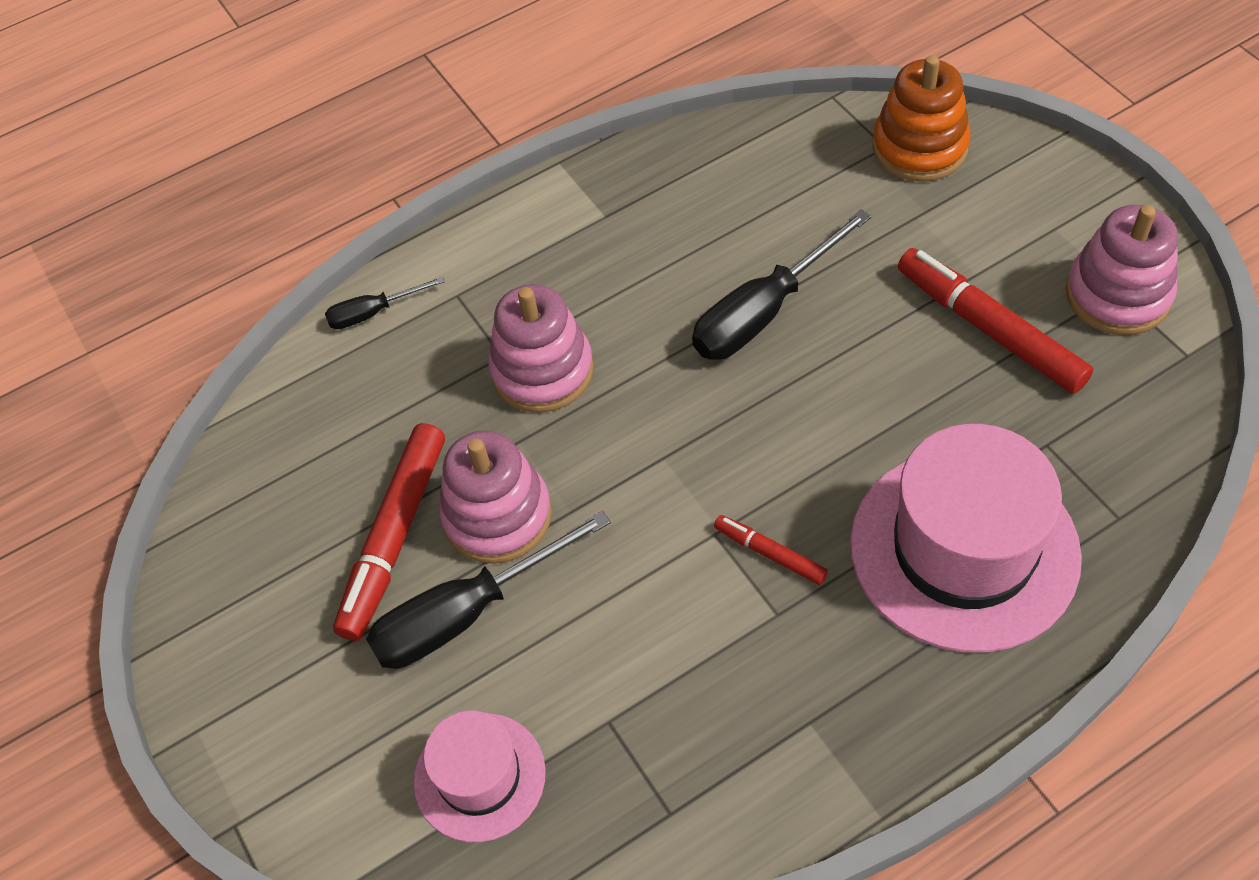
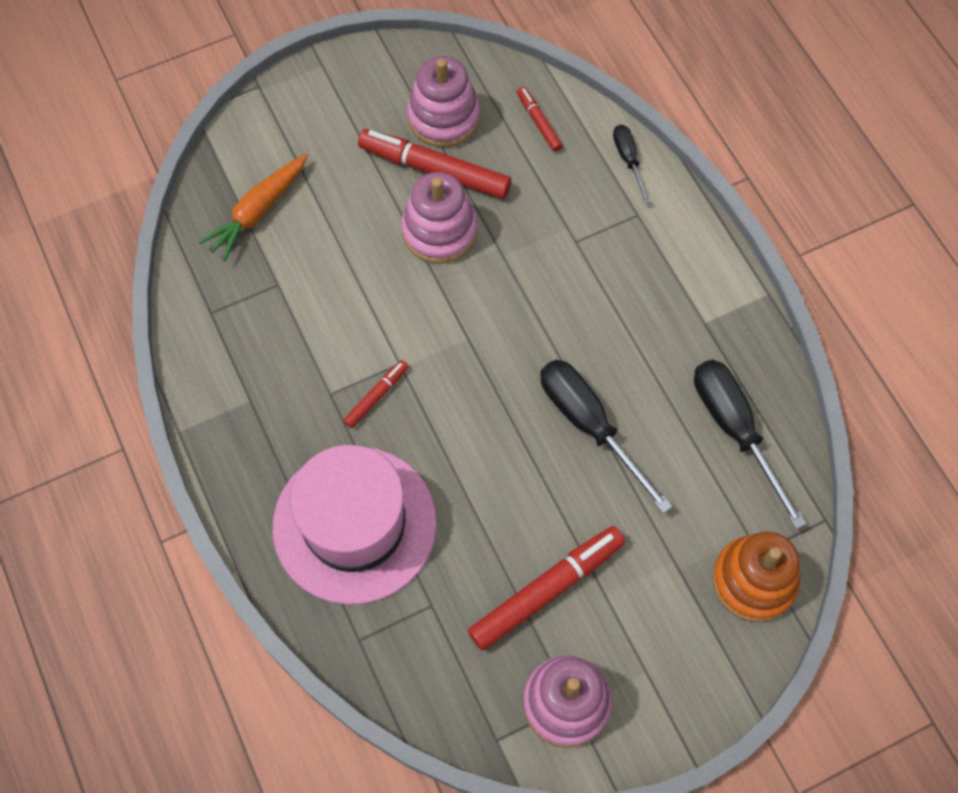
camera: 90 degrees right, 10 degrees up
black screwdriver [366,510,611,669] -> black screwdriver moved to [694,360,806,529]
pink hat [413,710,546,843] -> orange carrot [199,154,308,261]
pink stacking toy [488,284,594,413] -> pink stacking toy moved to [407,56,480,147]
none -> red marker [517,87,563,152]

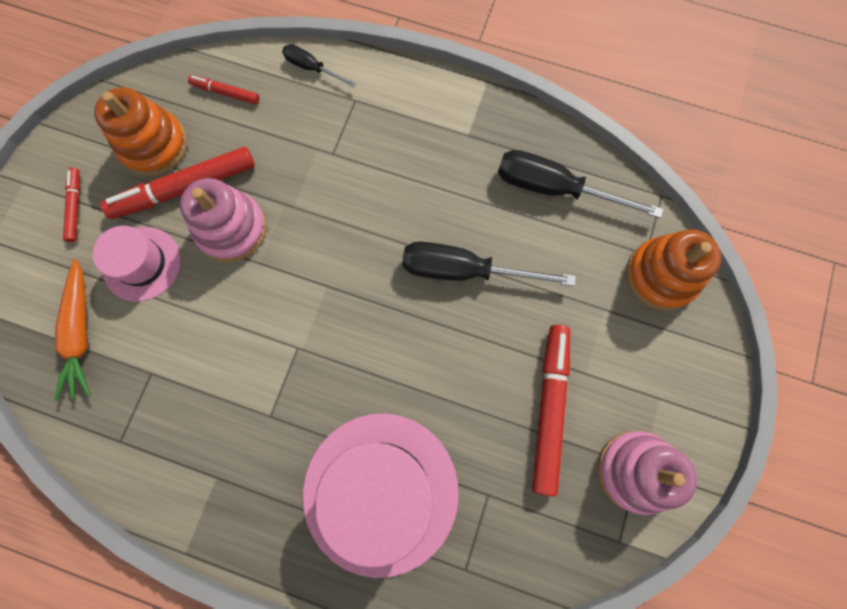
camera: 45 degrees left, 10 degrees up
red marker [343,360,409,428] -> red marker moved to [63,168,80,242]
pink stacking toy [407,56,480,147] -> orange stacking toy [94,87,187,176]
none -> pink hat [93,226,181,302]

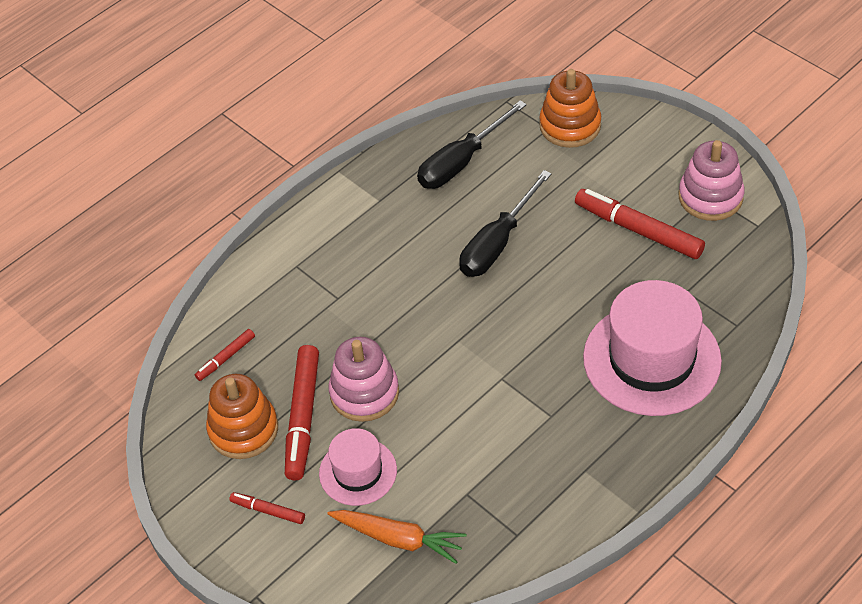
camera: 60 degrees left, 25 degrees down
black screwdriver [282,44,356,88] -> none

